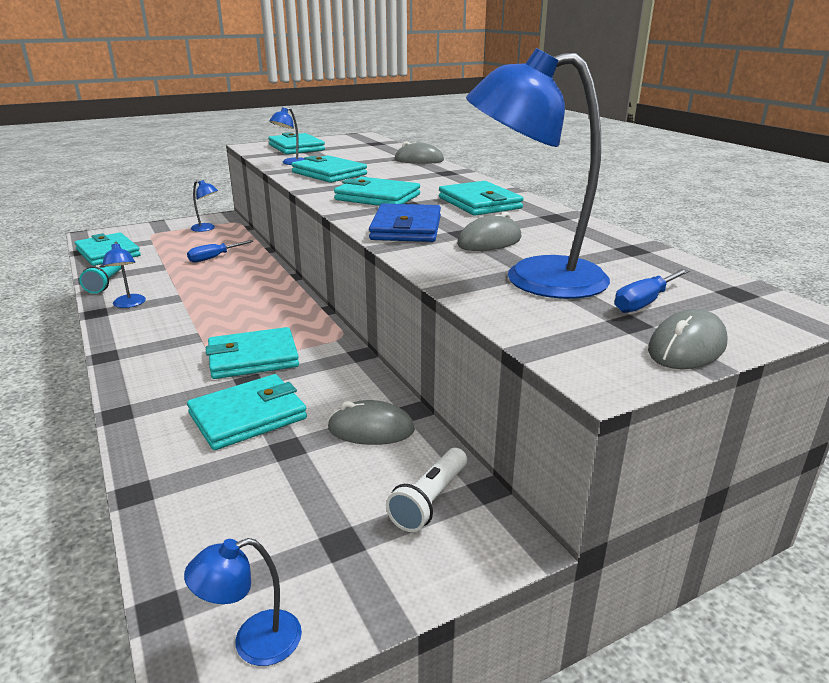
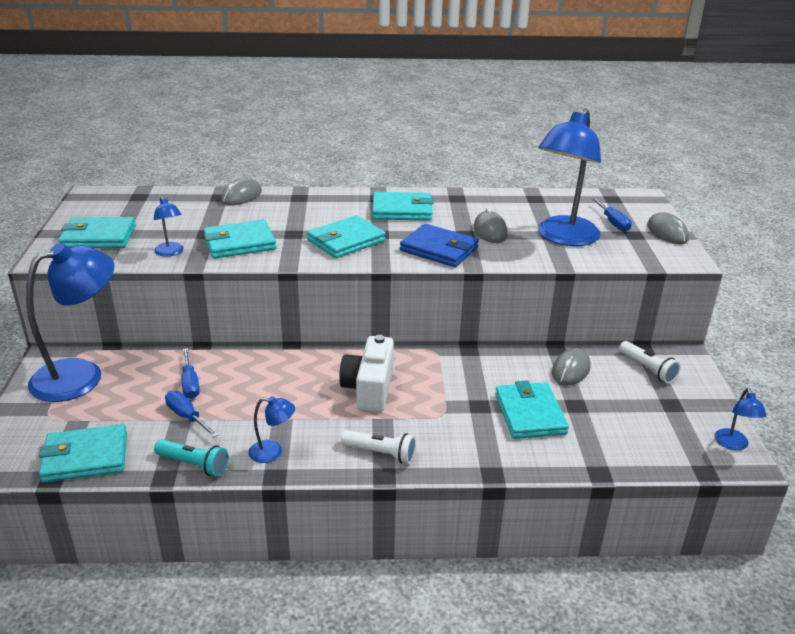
camera: 65 degrees left, 5 degrees up
blue lamp [191,180,218,232] -> blue lamp [26,243,114,402], size x2.30
turquoise wallet [206,327,299,379] -> none
none -> blue screwdriver [165,391,218,437]
none -> white camera [339,335,394,412]
none -> white flashlight [341,430,416,464]

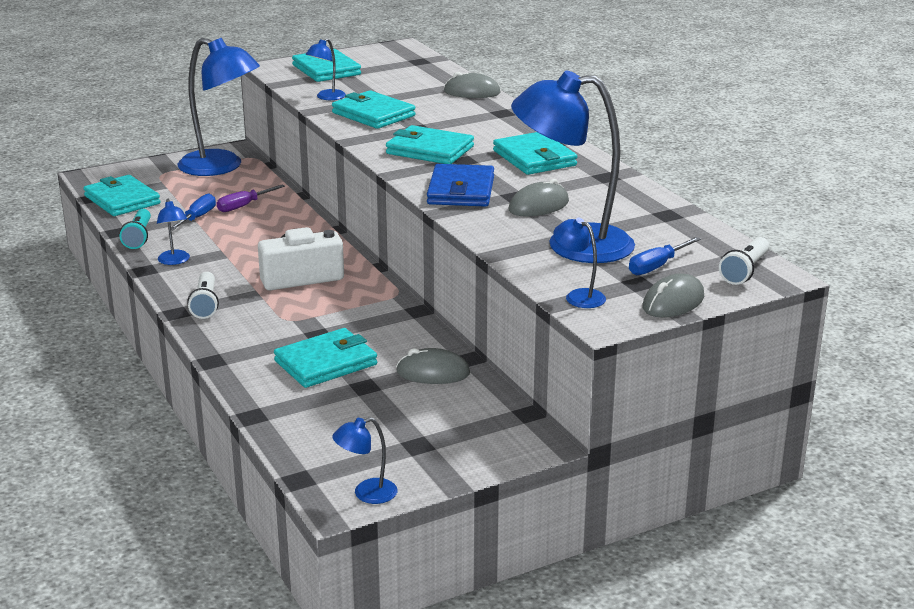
camera: 65 degrees right, 5 degrees down
blue screwdriver [182,348,200,399] -> purple screwdriver [217,185,285,212]
white flashlight [619,341,681,383] -> white flashlight moved to [719,237,770,285]
none -> blue lamp [553,218,606,308]

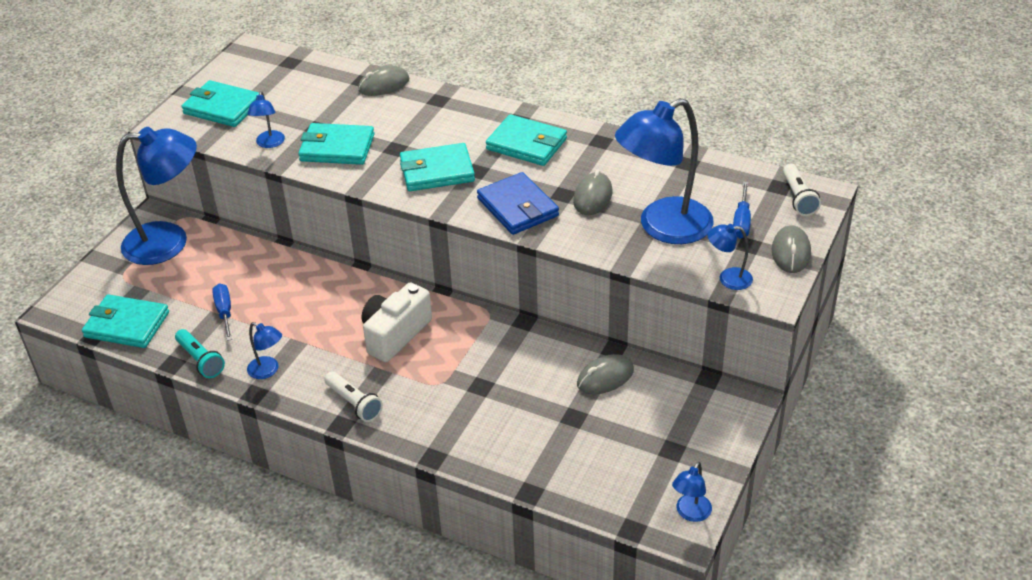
camera: 35 degrees left, 15 degrees up
purple screwdriver [217,185,285,212] -> none
turquoise wallet [274,328,377,388] -> none

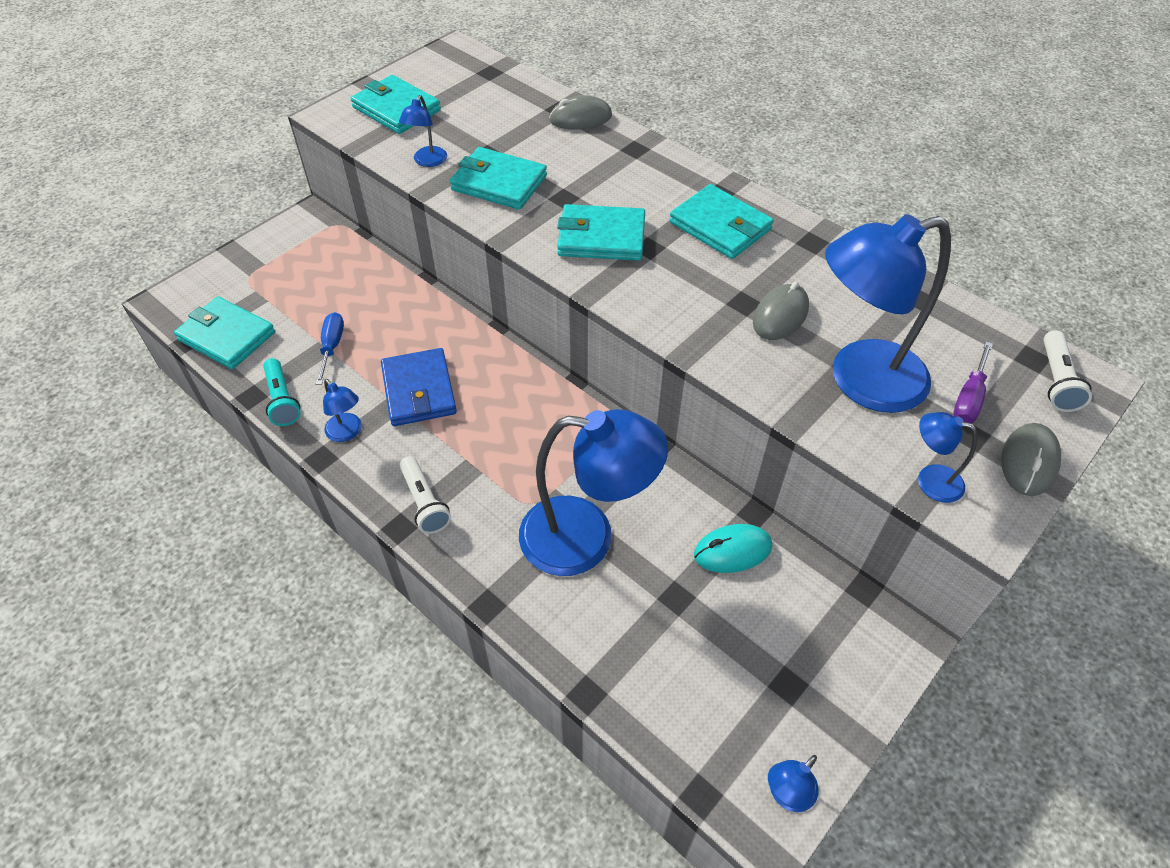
camera: 15 degrees right, 10 degrees up
blue lamp [116,127,197,265] -> blue lamp moved to [519,409,668,576]
white camera [362,282,432,362] -> none
blue wallet [477,172,559,235] -> blue wallet moved to [381,348,457,426]
grey mouse [577,354,634,394] -> turquoise mouse [694,524,772,573]
blue screwdriver [733,182,751,239] -> purple screwdriver [953,342,993,424]

